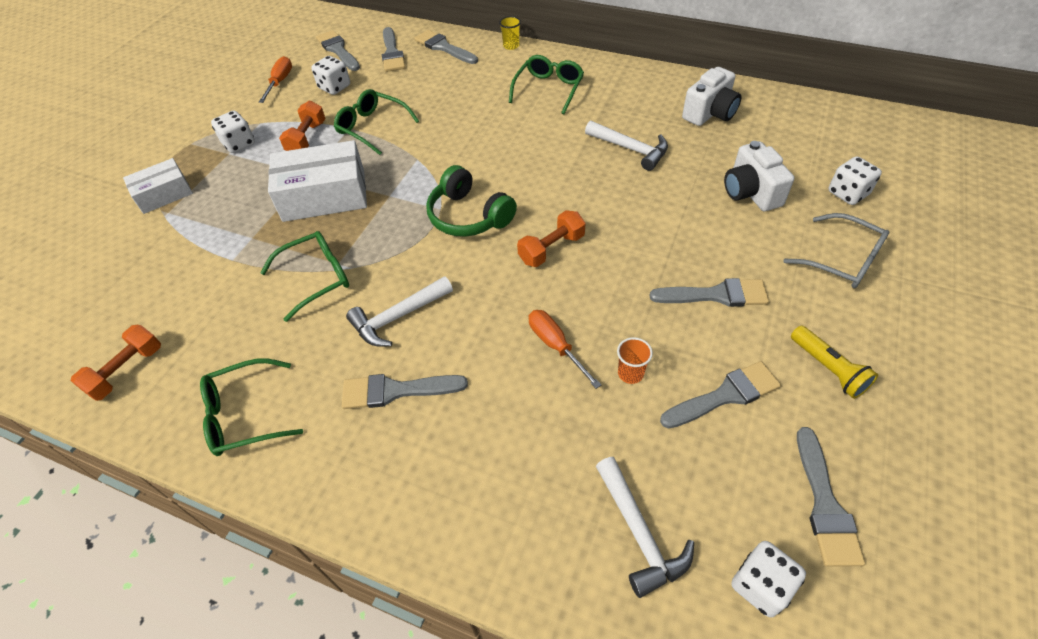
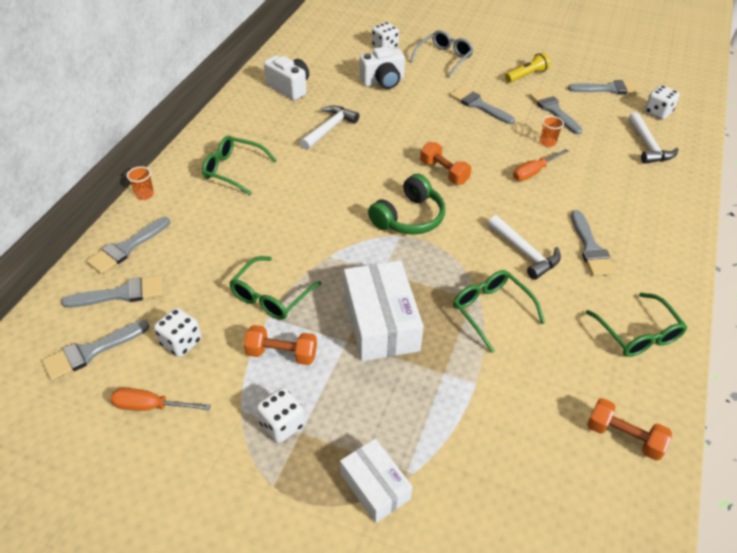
camera: 95 degrees left, 5 degrees down
yellow cup [499,16,521,50] -> orange cup [127,166,154,200]
white hammer [596,457,694,598] -> white hammer turned 105 degrees clockwise [628,112,679,164]
grey brush [650,278,769,307] -> grey brush turned 45 degrees counterclockwise [450,87,515,124]

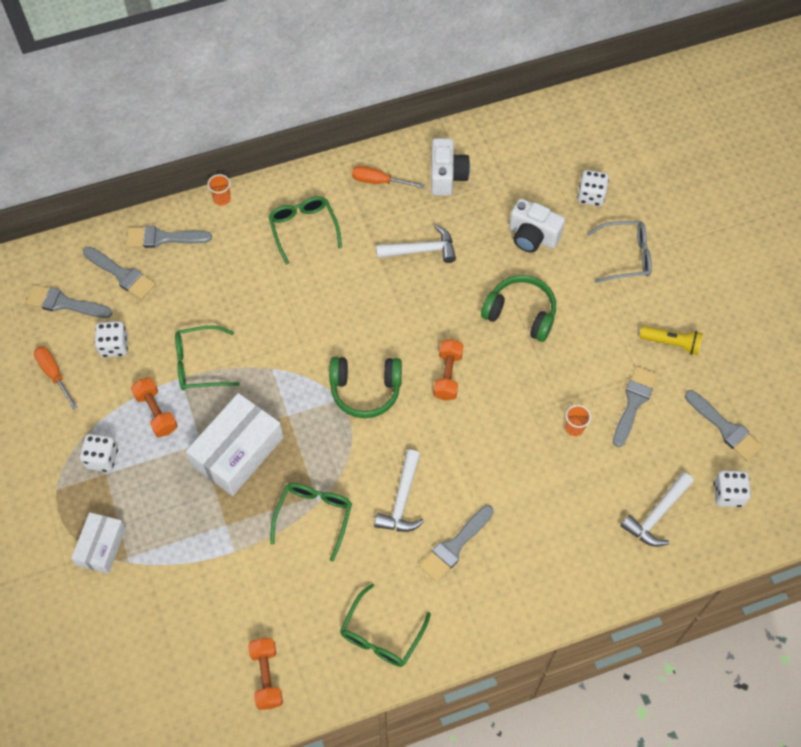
camera: 50 degrees right, 15 degrees up
grey brush [450,87,515,124] -> none
orange screwdriver [513,149,569,181] -> orange screwdriver moved to [352,166,425,188]
none -> green headphones [481,275,556,342]

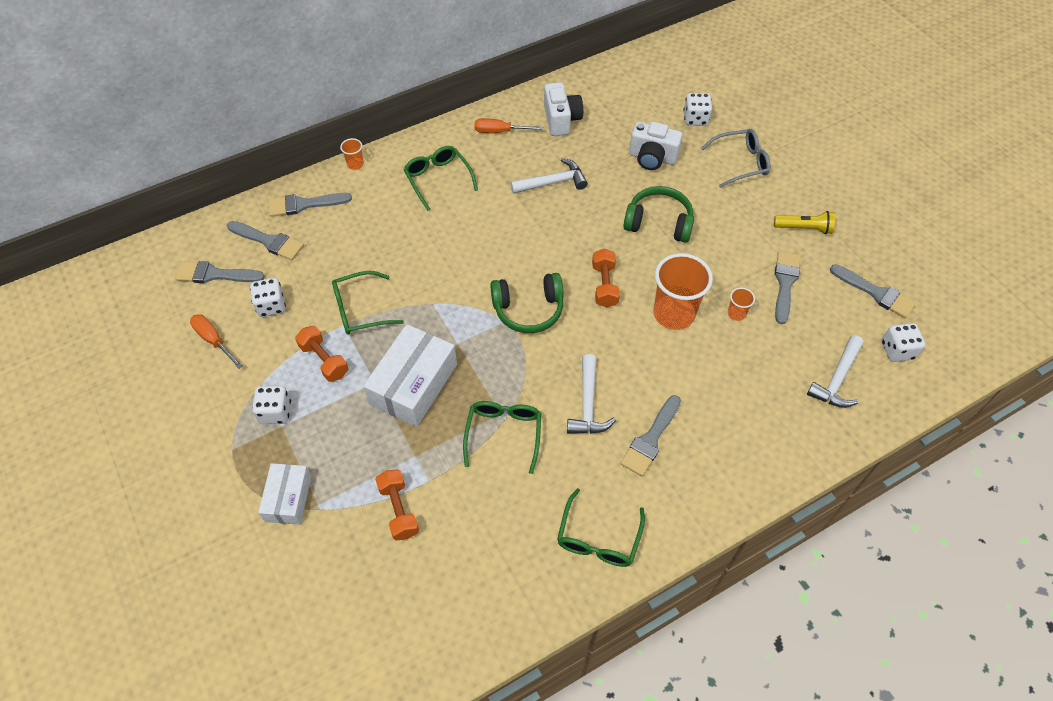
camera: 10 degrees left, 5 degrees down
orange dumbbell [248,638,283,710] -> orange dumbbell moved to [375,469,419,541]
none -> orange cup [654,253,713,330]

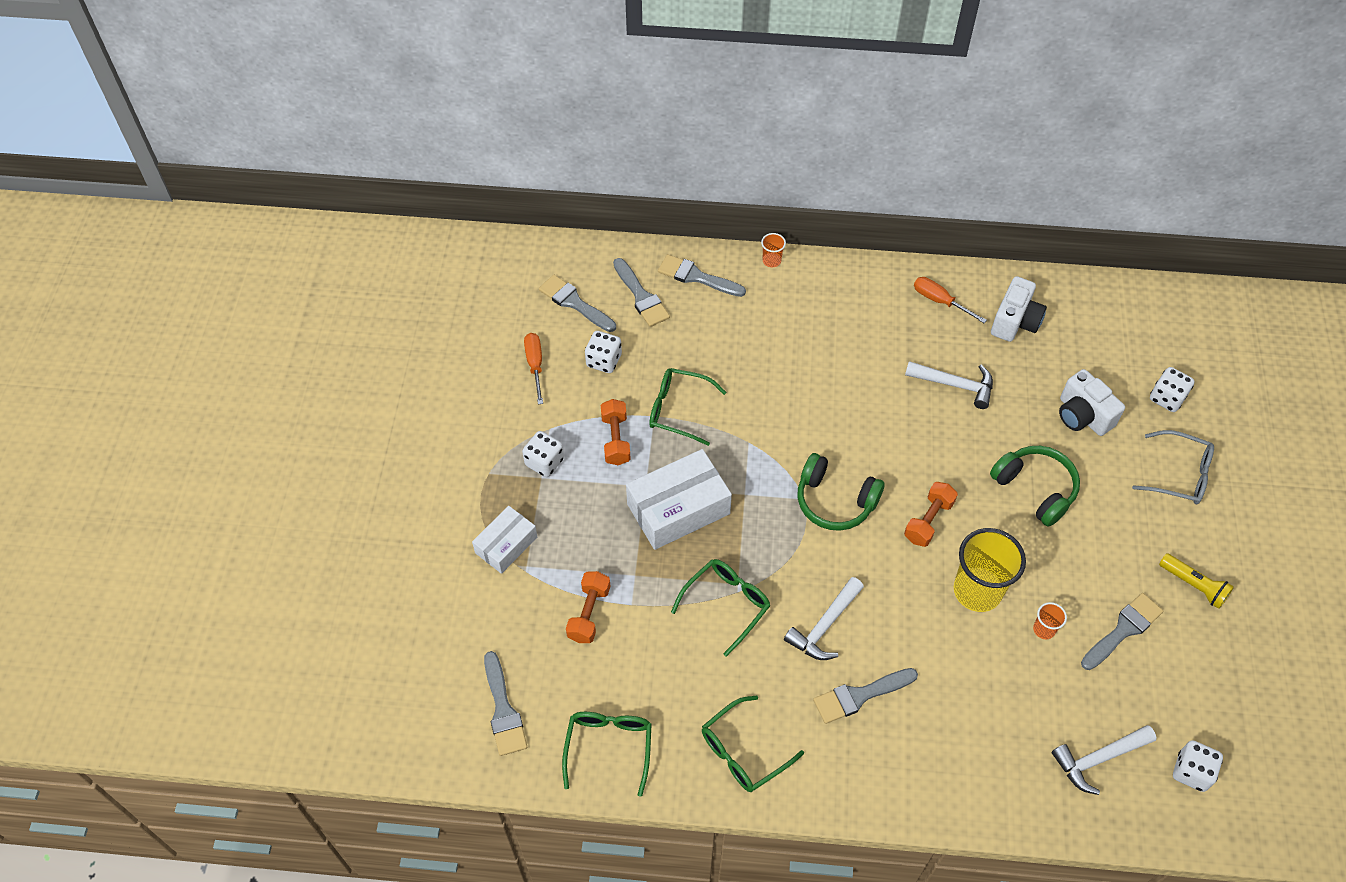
camera: 35 degrees right, 0 degrees up
green glasses [404,146,478,211] -> green glasses moved to [562,712,652,797]
orange cup [654,253,713,330] -> yellow cup [954,528,1026,612]
grey brush [830,264,916,318] -> grey brush moved to [484,651,527,756]

